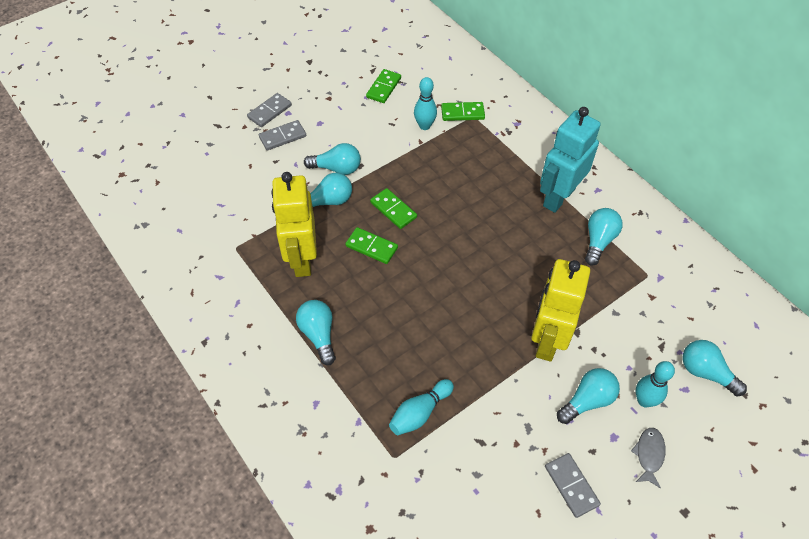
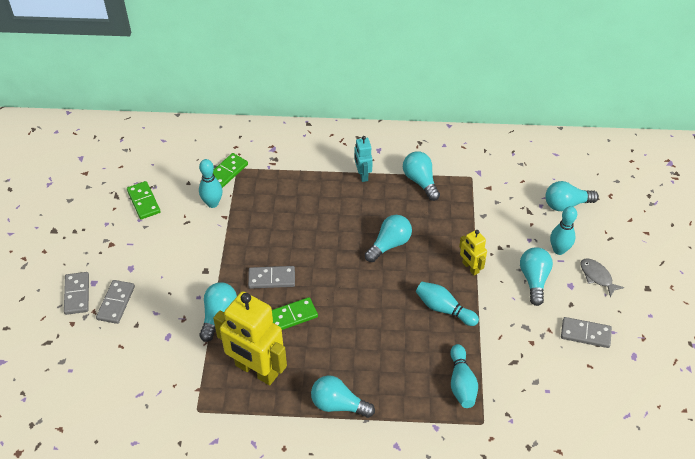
camera: 50 degrees left, 5 degrees down
turquoise light bulb [304,143,361,175] -> turquoise light bulb moved to [365,215,412,262]
green domino [370,188,417,229] -> grey domino [248,266,295,289]
yellow robot [532,259,590,362] -> yellow robot [459,230,487,276], size x0.49
turquoise robot [540,107,601,213] -> turquoise robot [354,136,373,182], size x0.49
none -> turquoise bowling pin [416,282,479,326]

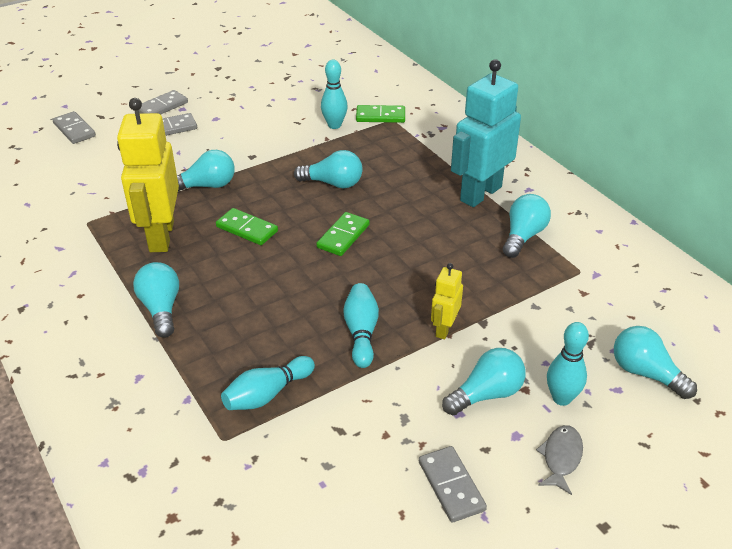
camera: 55 degrees right, 10 degrees down
green domino [127,181,161,219] -> green domino moved to [316,212,370,256]
grey domino [248,266,295,289] -> grey domino moved to [52,111,96,144]
turquoise robot [354,136,373,182] -> turquoise robot [451,59,521,207], size x2.04
turquoise light bulb [365,215,412,262] -> turquoise light bulb moved to [294,150,363,188]

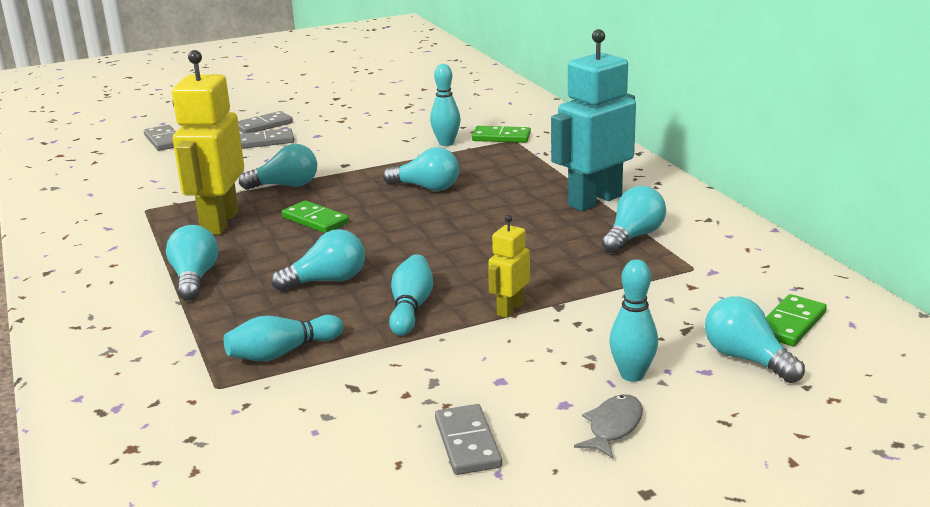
camera: 10 degrees right, 15 degrees down
green domino [316,212,370,256] -> green domino moved to [766,294,827,346]
turquoise light bulb [442,348,526,415] -> turquoise light bulb moved to [271,229,365,291]

